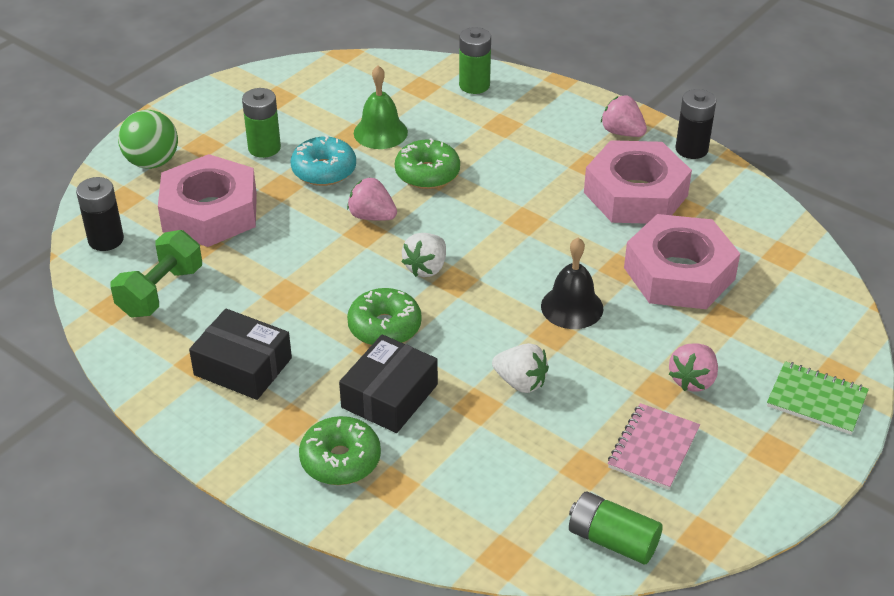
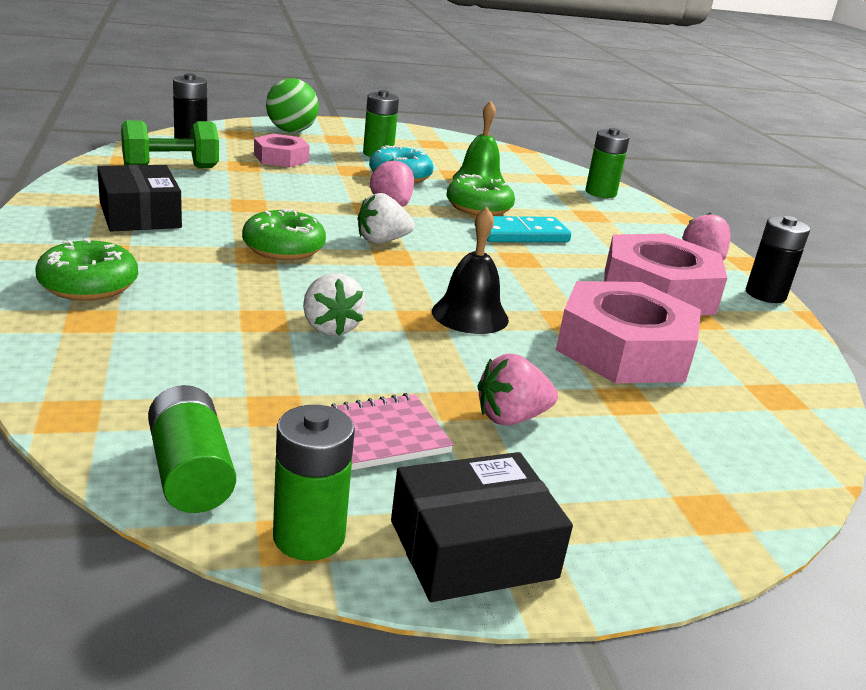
camera: 35 degrees right, 15 degrees down
pink nut [158,154,257,247] -> pink nut [254,134,310,167], size x0.56
black box [339,334,438,433] -> black box moved to [391,452,573,602]
green notebook [767,361,869,435] -> none
none -> green battery [273,405,355,561]
none -> turquoise domino [487,216,571,242]

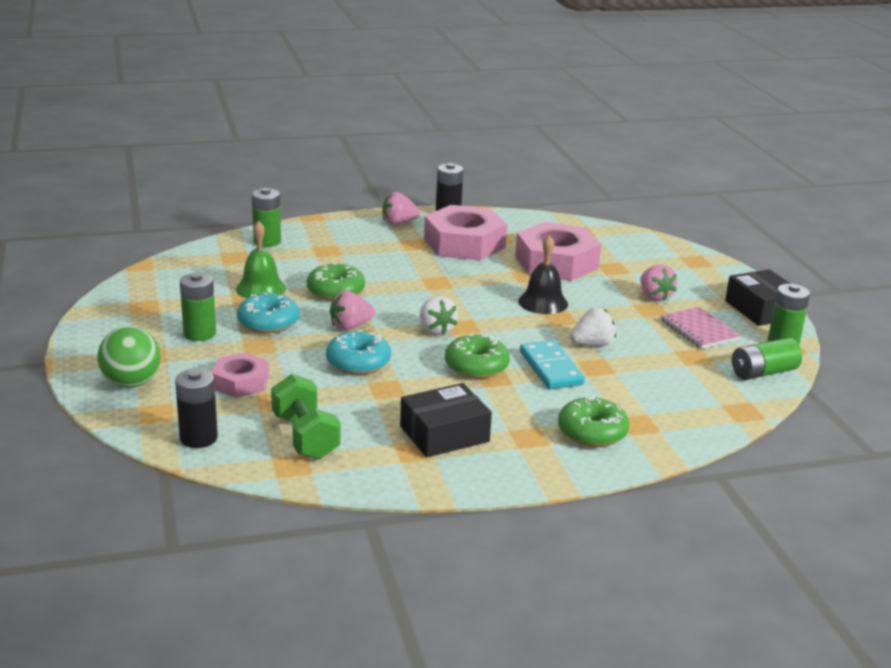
camera: 90 degrees left, 0 degrees up
turquoise domino [487,216,571,242] -> turquoise domino moved to [520,340,585,389]
none -> turquoise donut [326,330,391,375]

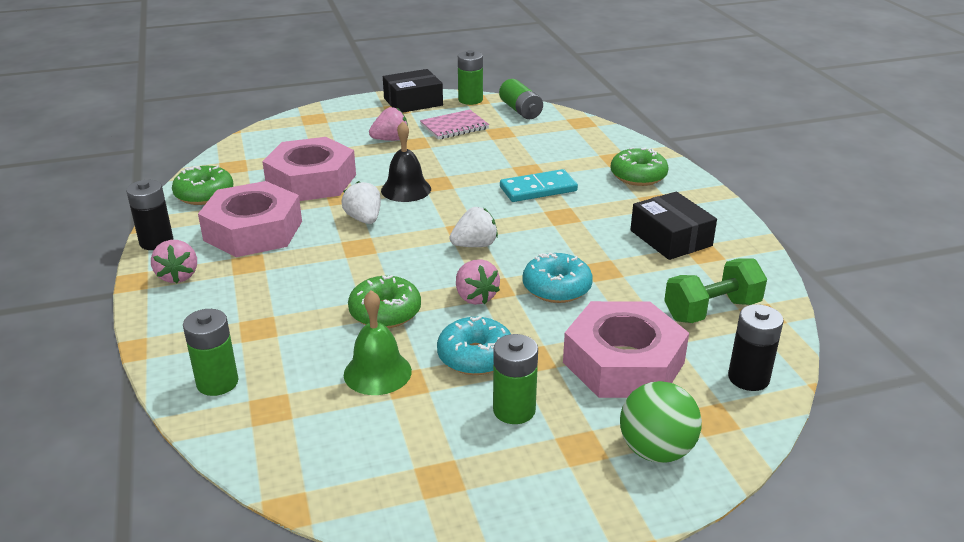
camera: 90 degrees left, 5 degrees up
pink nut [212,352,269,398] -> pink nut [563,301,689,398], size x1.79
green donut [445,334,510,379] -> green donut moved to [172,165,234,205]
white strawberry [570,308,616,346] -> white strawberry moved to [341,181,381,224]

